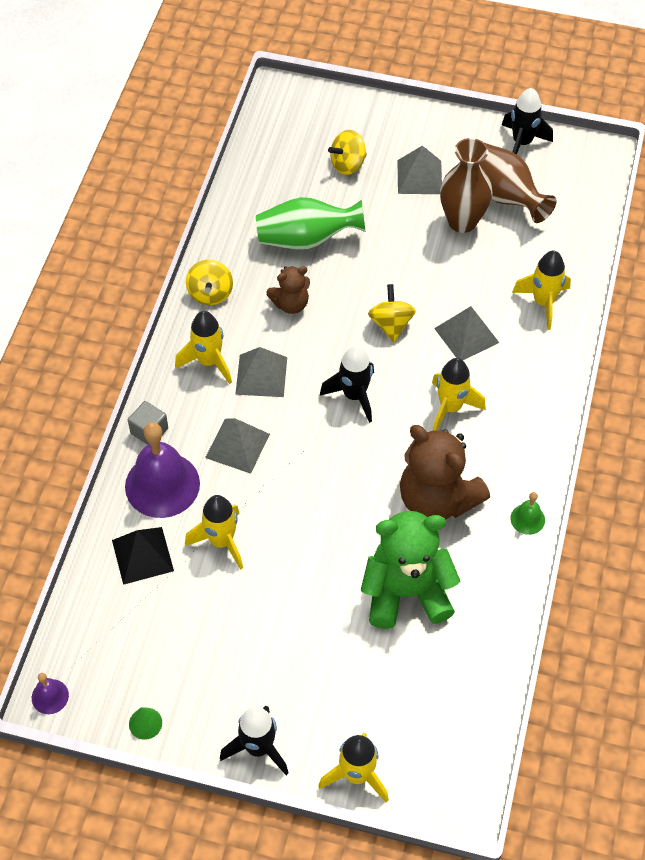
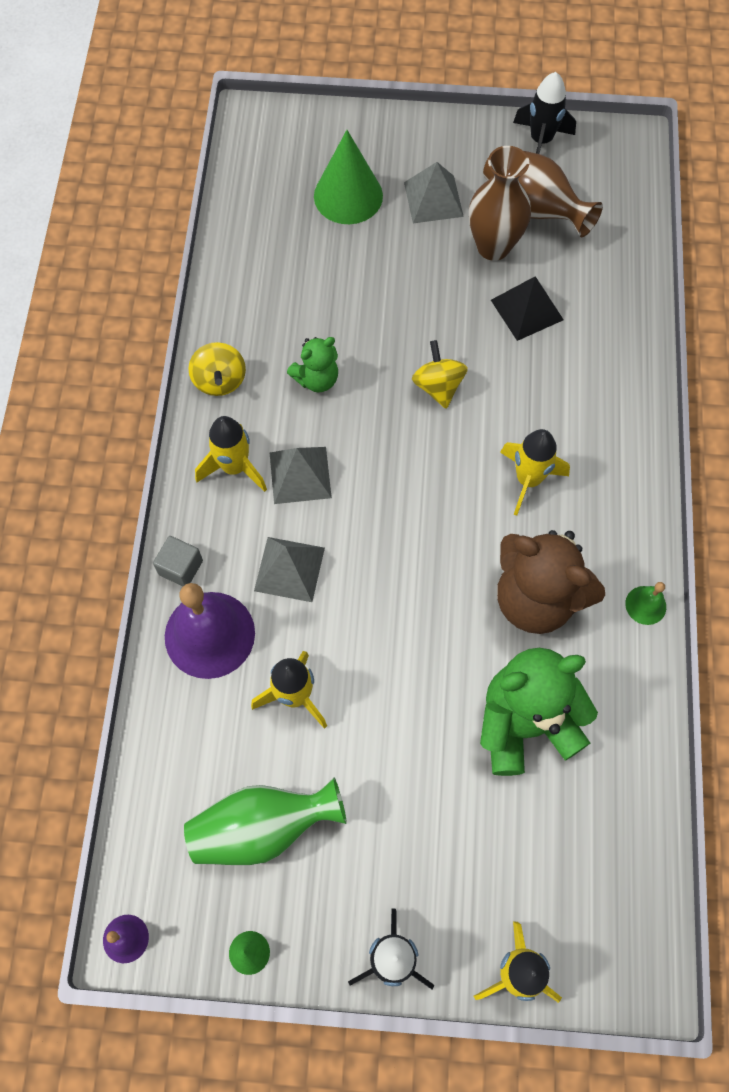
camera: 10 degrees left, 10 degrees up
black pyramid [112,527,174,585] -> black pyramid moved to [491,276,564,341]
green vase [256,197,366,250] -> green vase moved to [184,777,347,865]
brown teddy bear [266,266,310,314] -> green teddy bear [287,337,338,392]
black rocket [320,346,374,423] -> none
yellow spinning top [328,130,367,175] -> green cone [314,130,383,224]
grey pyramid [434,306,499,360] -> none
yellow rocket [512,251,571,330] -> none

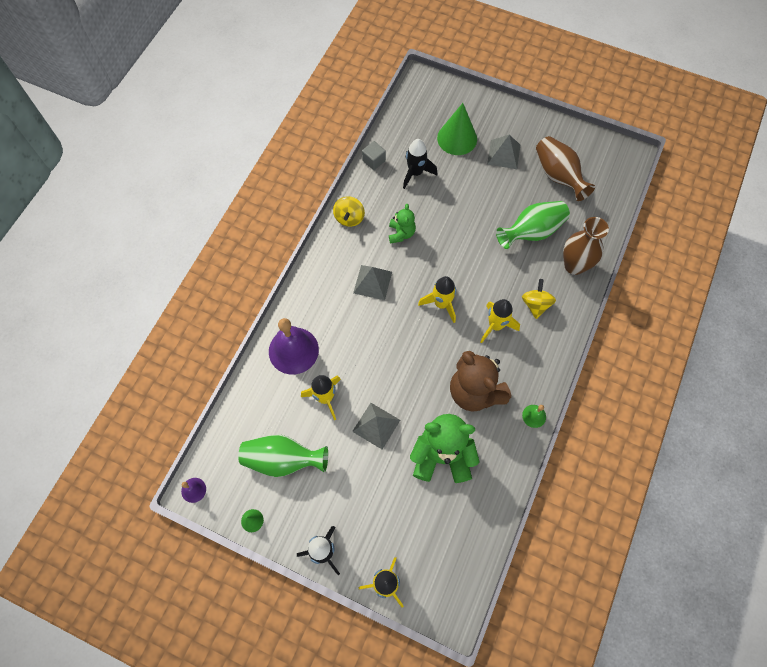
camera: 20 degrees right, 0 degrees up
grey cube [153,536,203,586] -> grey cube moved to [362,141,386,170]
yellow rocket [195,416,267,492] -> yellow rocket moved to [418,276,456,323]
grey pyramid [254,537,325,602] -> grey pyramid moved to [352,403,400,449]
green teddy bear [287,337,338,392] -> green teddy bear turned 75 degrees counterclockwise [389,204,416,244]
yellow spinning top [412,340,468,409] -> yellow spinning top moved to [522,279,556,319]
brown vase [469,146,531,261] -> brown vase moved to [563,217,609,275]
black pyramid [491,276,564,341] -> green vase [496,201,570,249]
black rocket [513,72,576,154] -> black rocket moved to [403,139,437,189]

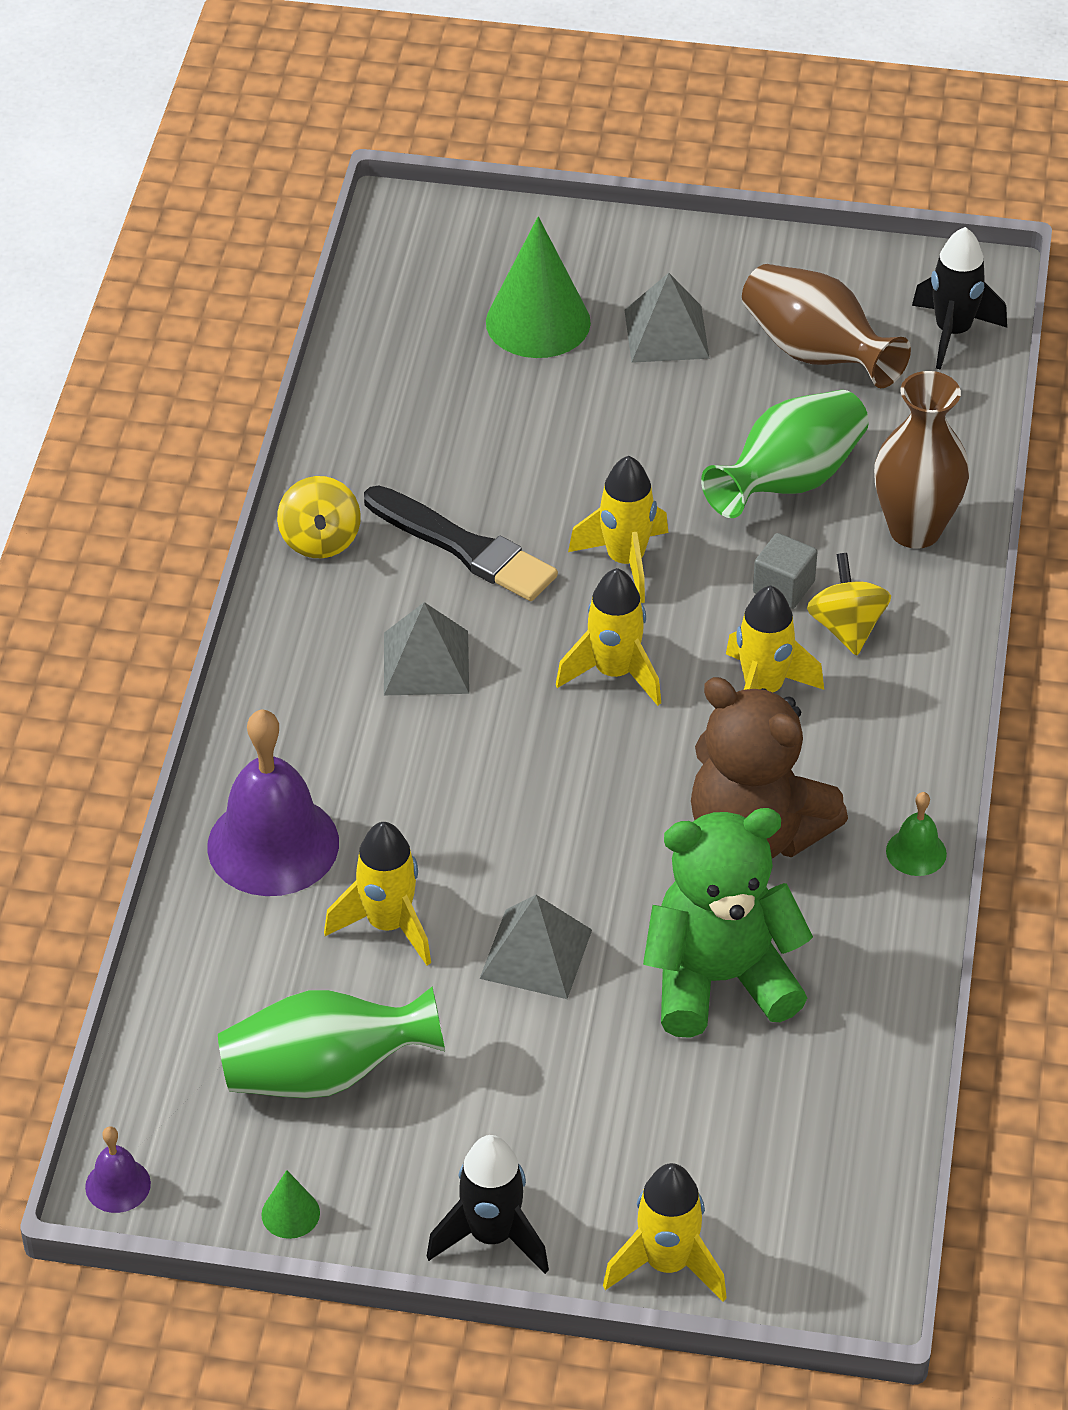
camera: 15 degrees left, 20 degrees down
grey cube [362,141,386,170] -> grey cube moved to [753,533,817,609]
green teddy bear [389,204,416,244] -> black brush [364,485,558,601]
black rocket [403,139,437,189] -> black rocket moved to [912,227,1007,370]
none -> yellow rocket [568,456,668,603]

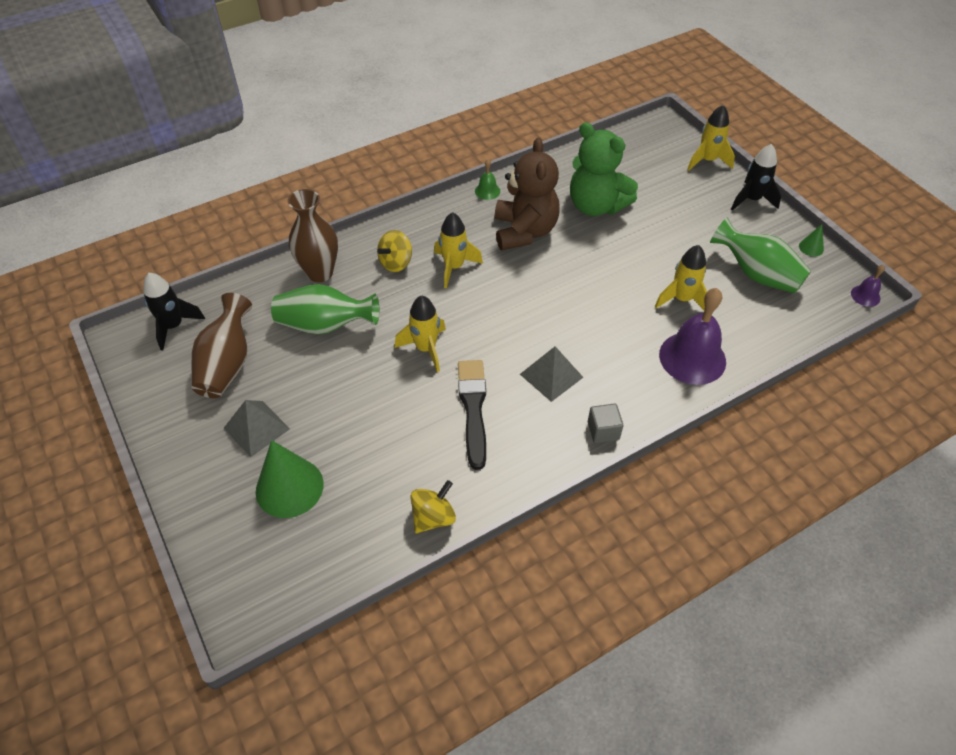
camera: 130 degrees left, 5 degrees up
yellow spinning top [277,476,361,558] -> yellow spinning top moved to [410,480,456,534]
grey pyramid [480,895,592,999] -> none
yellow rocket [556,568,661,706] -> none
grey cube [753,533,817,609] -> grey cube moved to [588,403,623,443]

